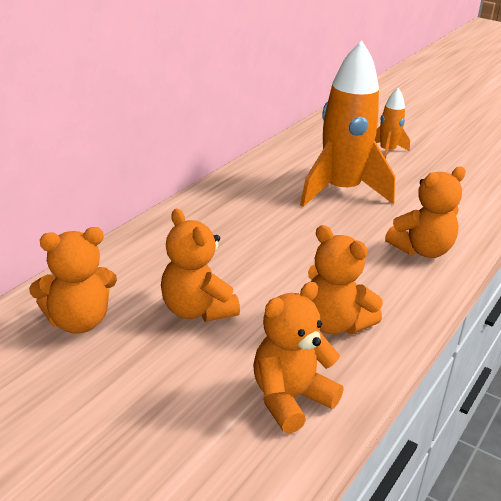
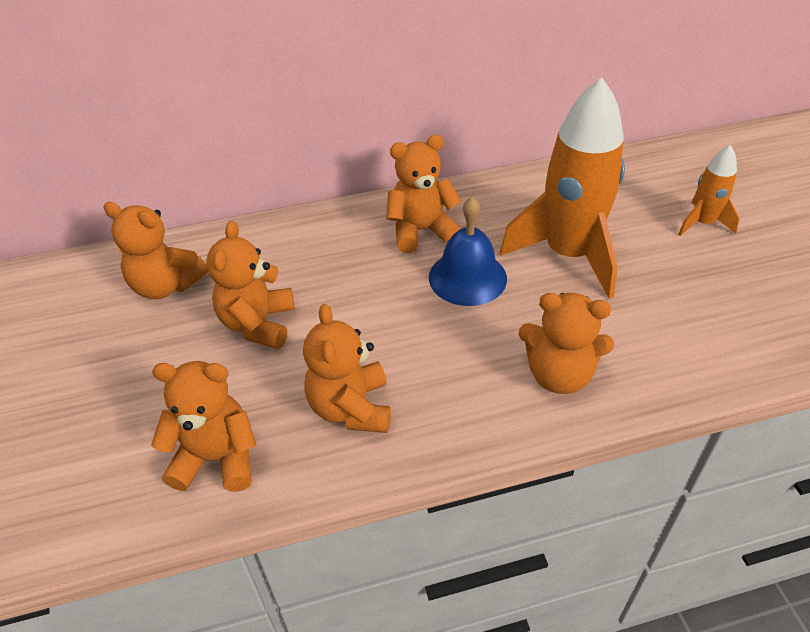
camera: 45 degrees right, 15 degrees up
none -> orange teddy bear [386,135,462,253]
none -> blue bell [429,197,507,306]

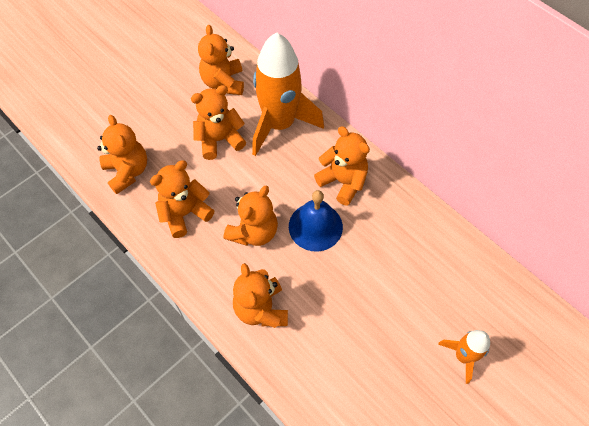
camera: 60 degrees right, 15 degrees up
orange rocket [500,77,625,299] -> orange rocket moved to [252,32,324,156]
none -> orange teddy bear [224,185,278,246]

